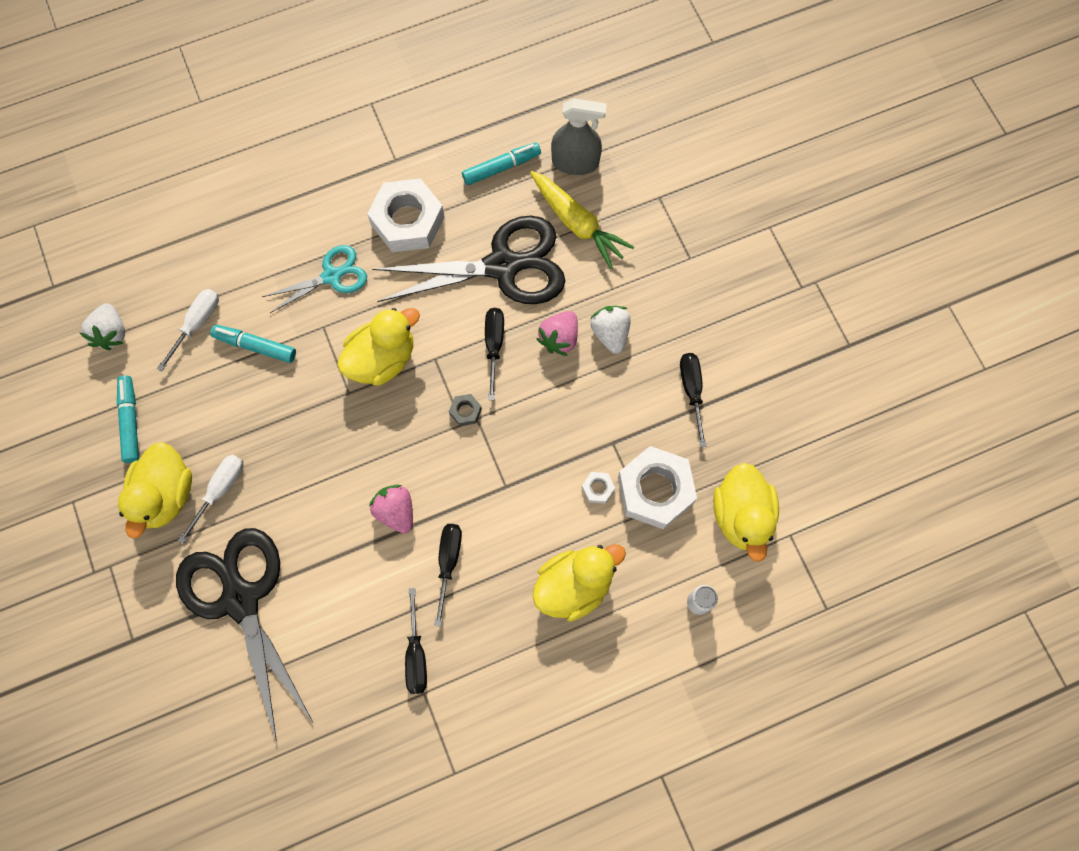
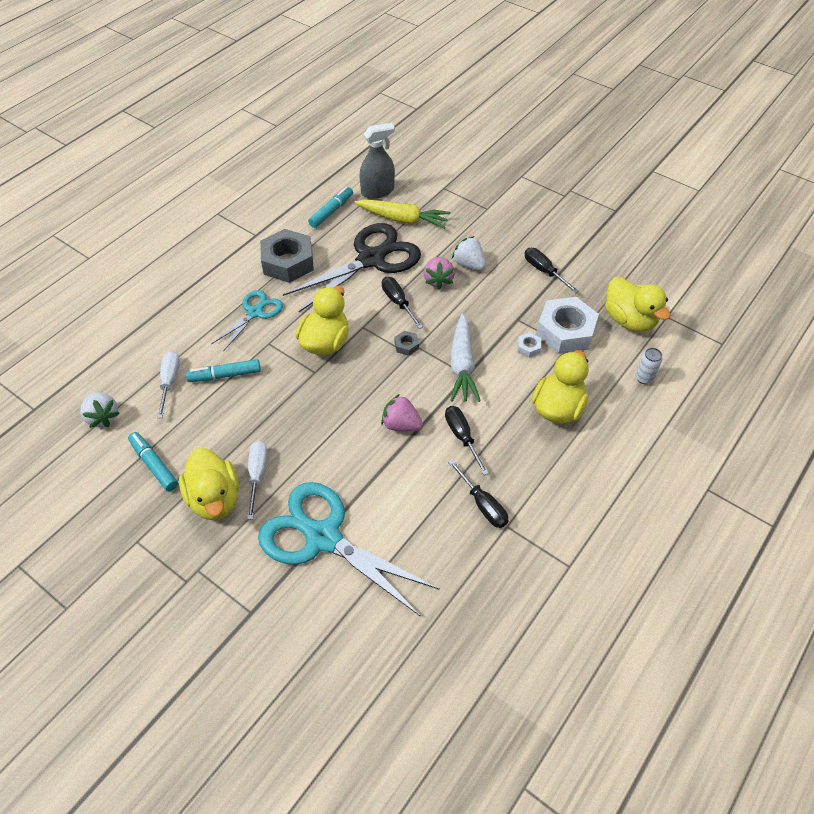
camera: 30 degrees left, 20 degrees down
black scissors [176,528,313,741] -> turquoise scissors [258,482,440,617]
white nut [367,178,444,252] -> grey nut [260,229,314,283]
none -> white carrot [450,313,481,402]

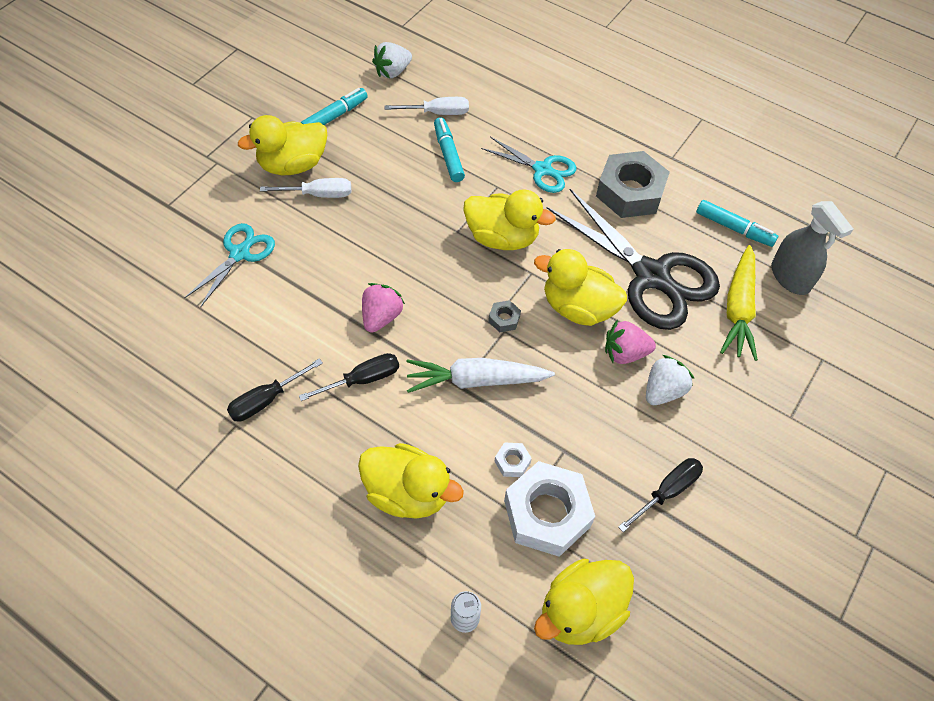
camera: 85 degrees right, 5 degrees up
turquoise scissors [258,482,440,617] -> turquoise scissors [184,223,275,308], size x0.55
black screwdriver [382,277,423,329] -> yellow duck [534,249,627,326]

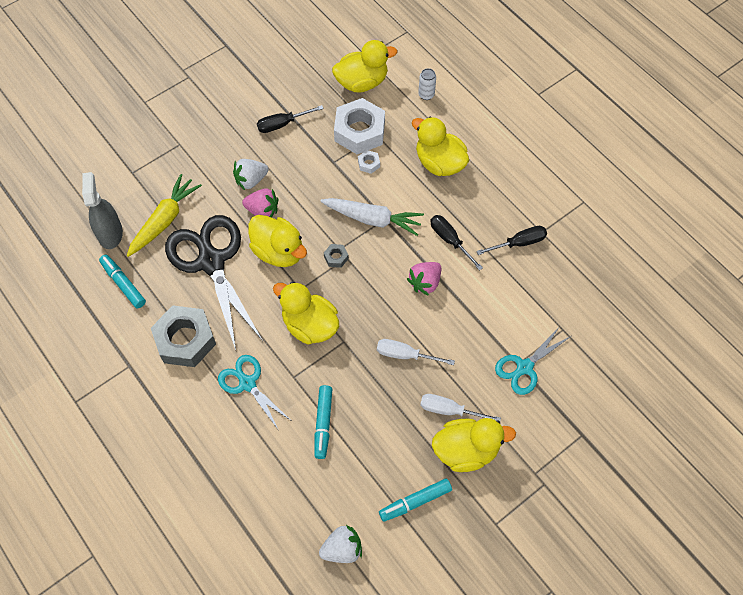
camera: 160 degrees left, 5 degrees up
black screwdriver [299,353,399,401] -> black screwdriver turned 60 degrees clockwise [430,215,483,271]
white screwdriver [385,97,469,115] -> white screwdriver moved to [377,339,455,365]

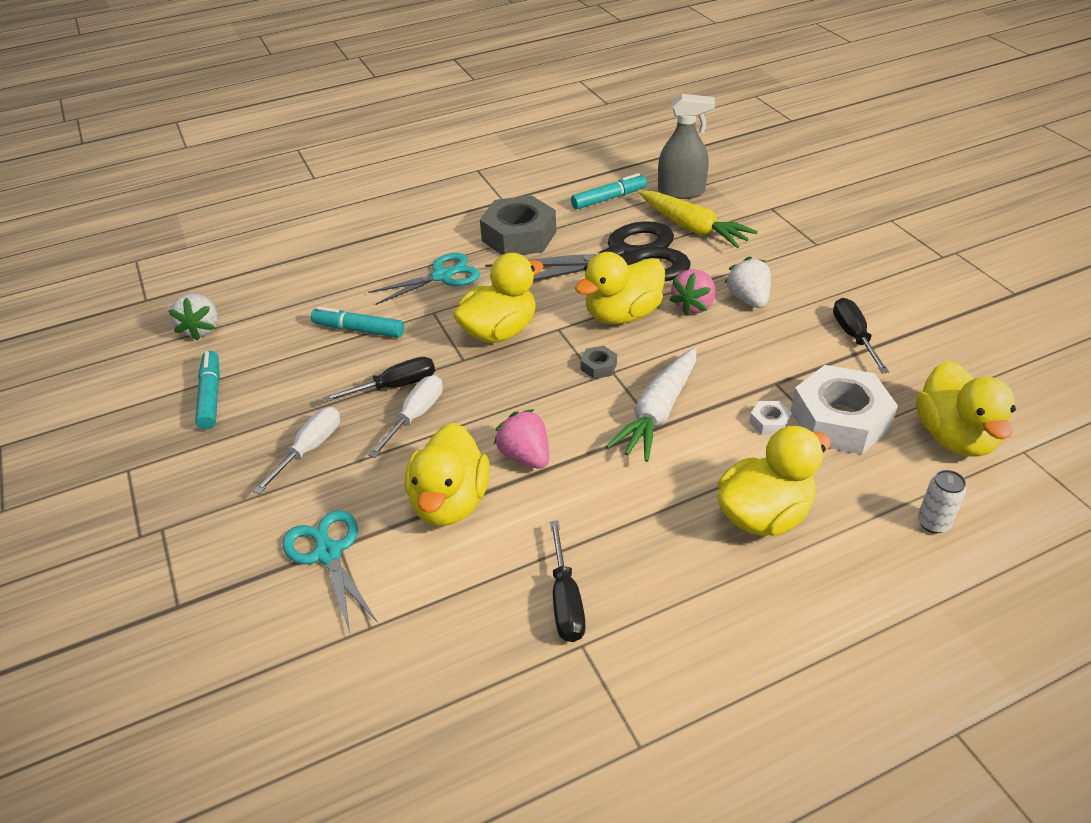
camera: 105 degrees right, 20 degrees down
black screwdriver [430,215,483,271] -> black screwdriver moved to [323,357,435,402]
yellow duck [432,418,516,472] -> yellow duck moved to [405,423,490,526]

